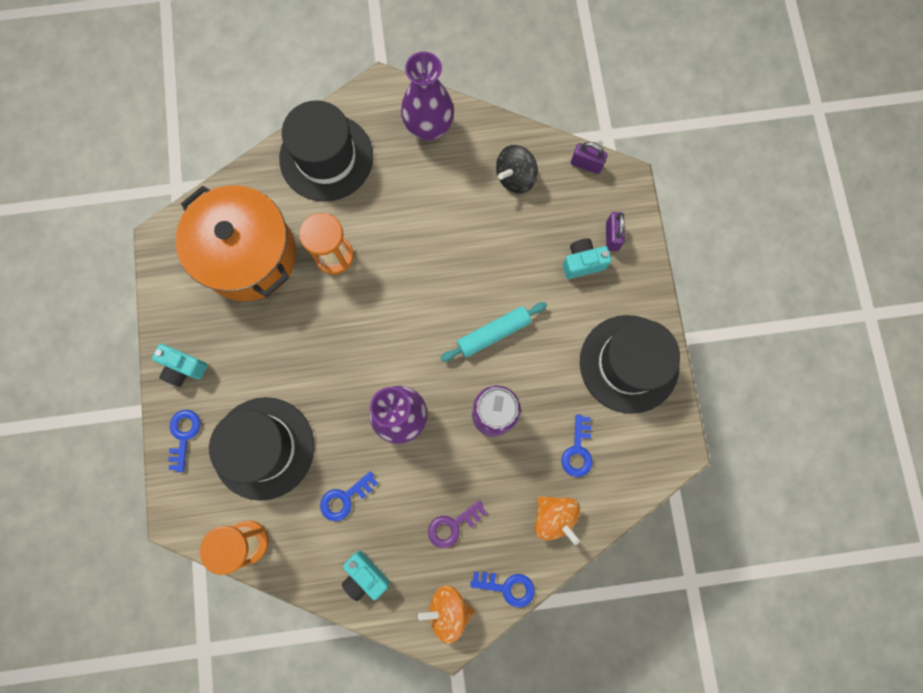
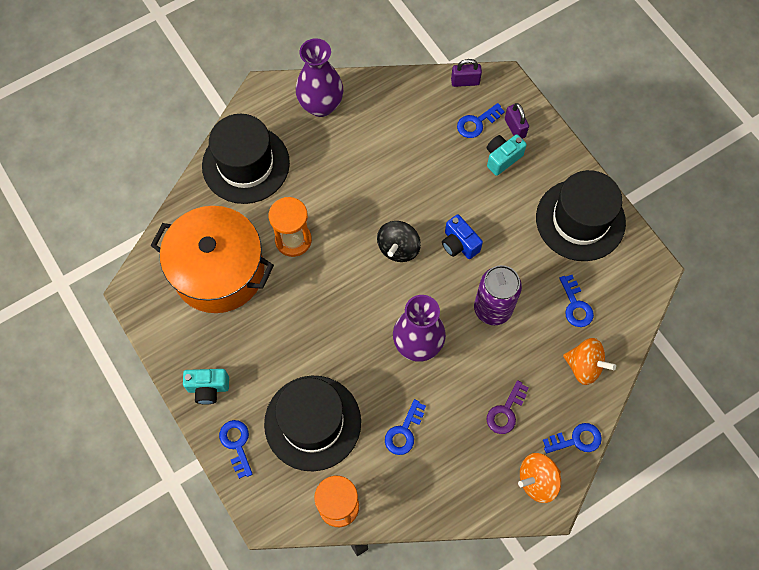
camera: 25 degrees left, 10 degrees down
turquoise camera [342,550,390,601] -> none
turquoise rolling pin [441,302,547,362] -> blue camera [442,214,483,259]
black spinning top [496,145,538,193] -> black spinning top moved to [377,221,421,262]
none -> blue key [457,103,505,138]

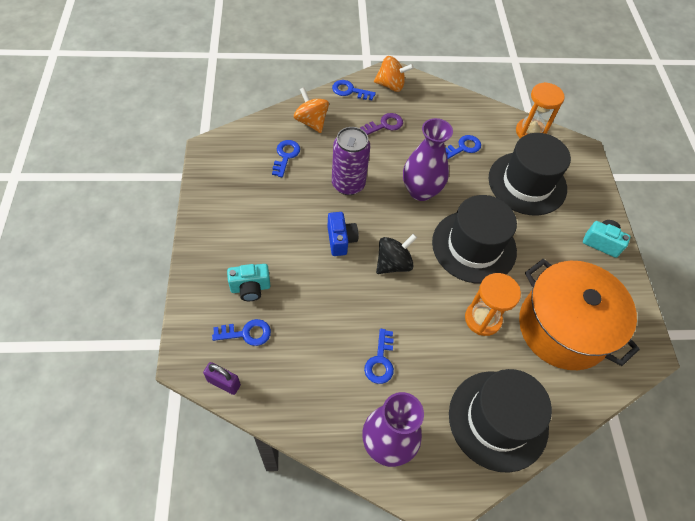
camera: 155 degrees left, 10 degrees down
blue key [219,420,253,479] -> blue key moved to [364,329,394,384]
purple padlock [505,103,529,139] -> none
black hat [536,170,626,261] -> black hat moved to [432,195,517,284]

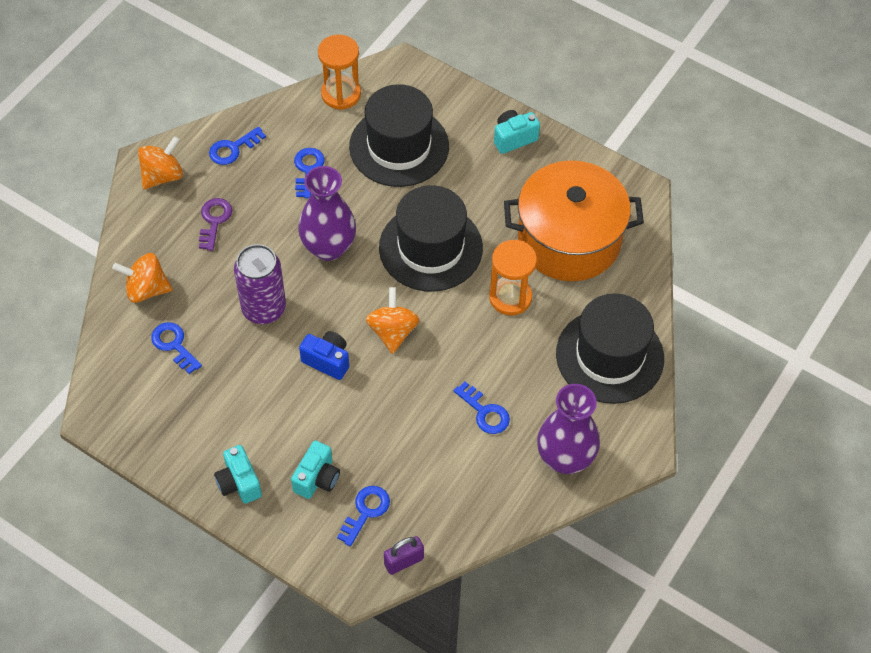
camera: 50 degrees left, 0 degrees up
blue key [332,80,376,100] -> blue key moved to [209,127,266,165]
black spinning top [376,234,417,274] -> orange spinning top [366,287,420,354]
none -> turquoise camera [214,445,262,504]

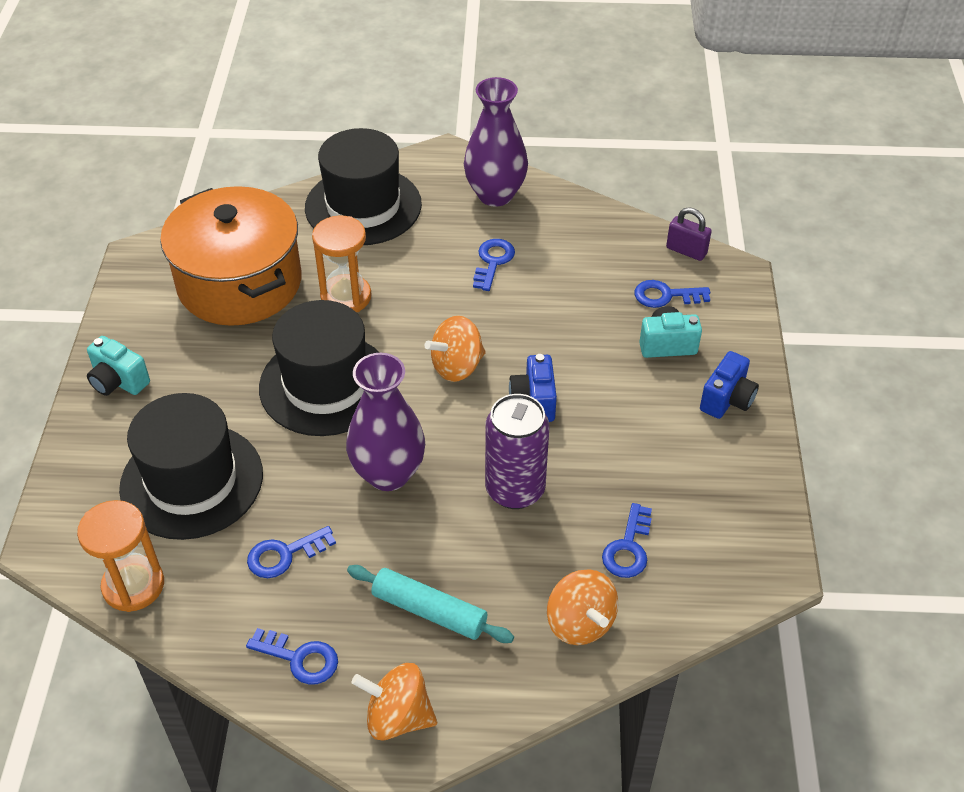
camera: 120 degrees left, 10 degrees down
purple key [199,198,232,251] -> turquoise rolling pin [347,565,514,643]
turquoise camera [214,445,262,504] -> blue camera [700,351,759,419]

